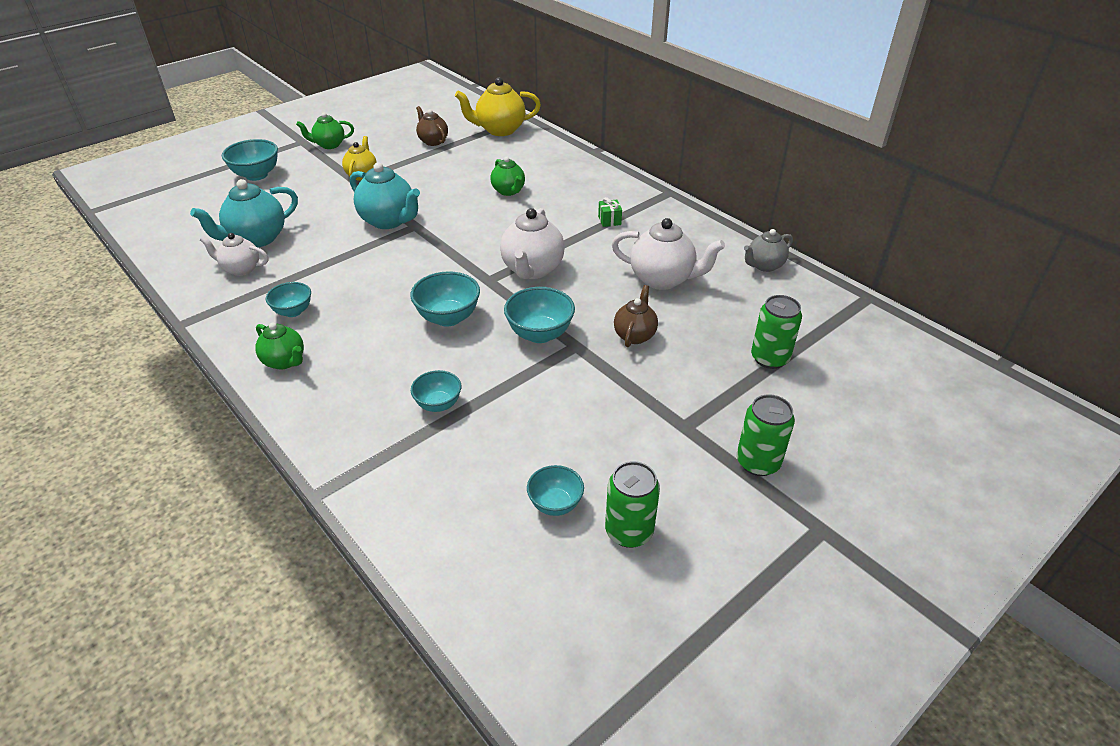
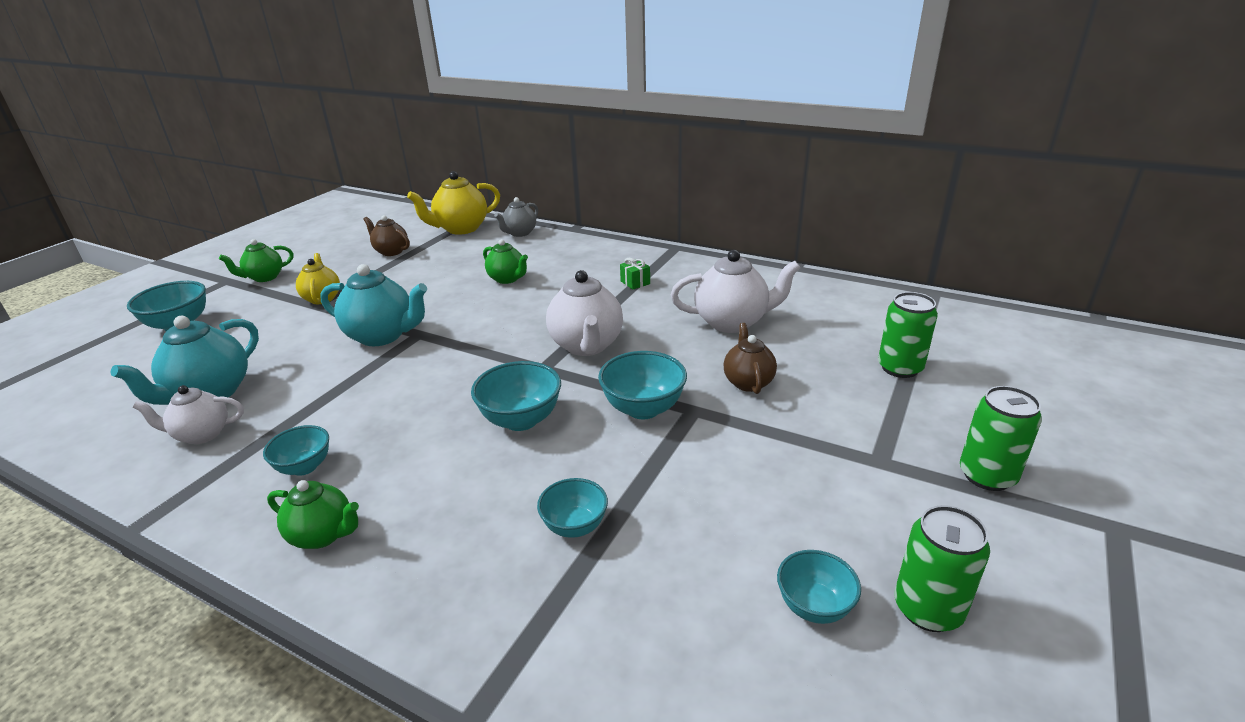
camera: 20 degrees left, 10 degrees down
grey teapot [744,229,793,272] -> grey teapot moved to [494,197,538,237]

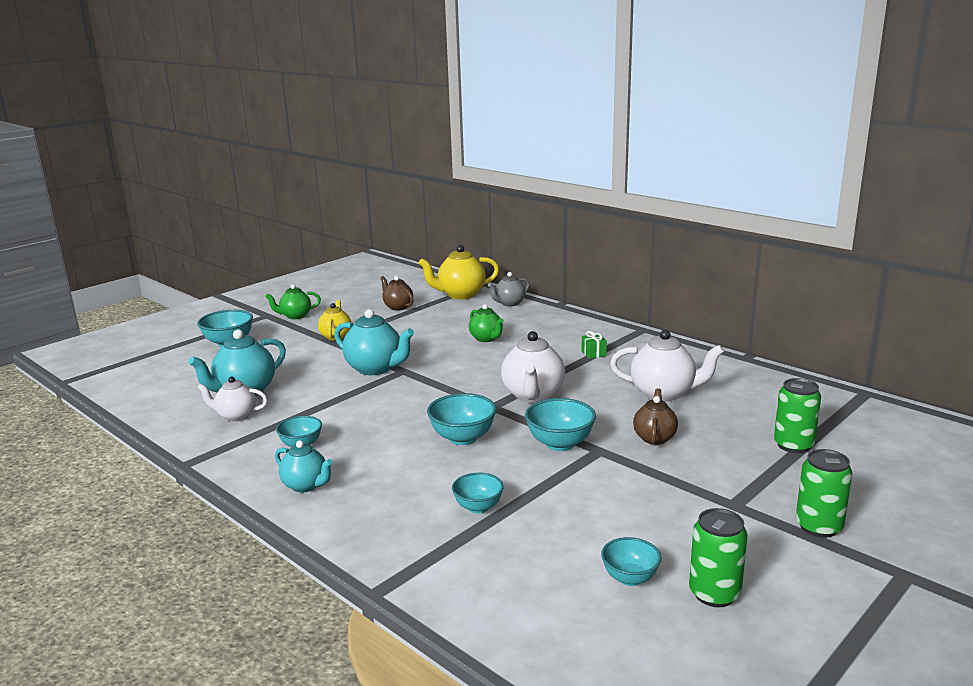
camera: 15 degrees right, 10 degrees down
green teapot [267,480,359,549] -> turquoise teapot [275,440,333,493]

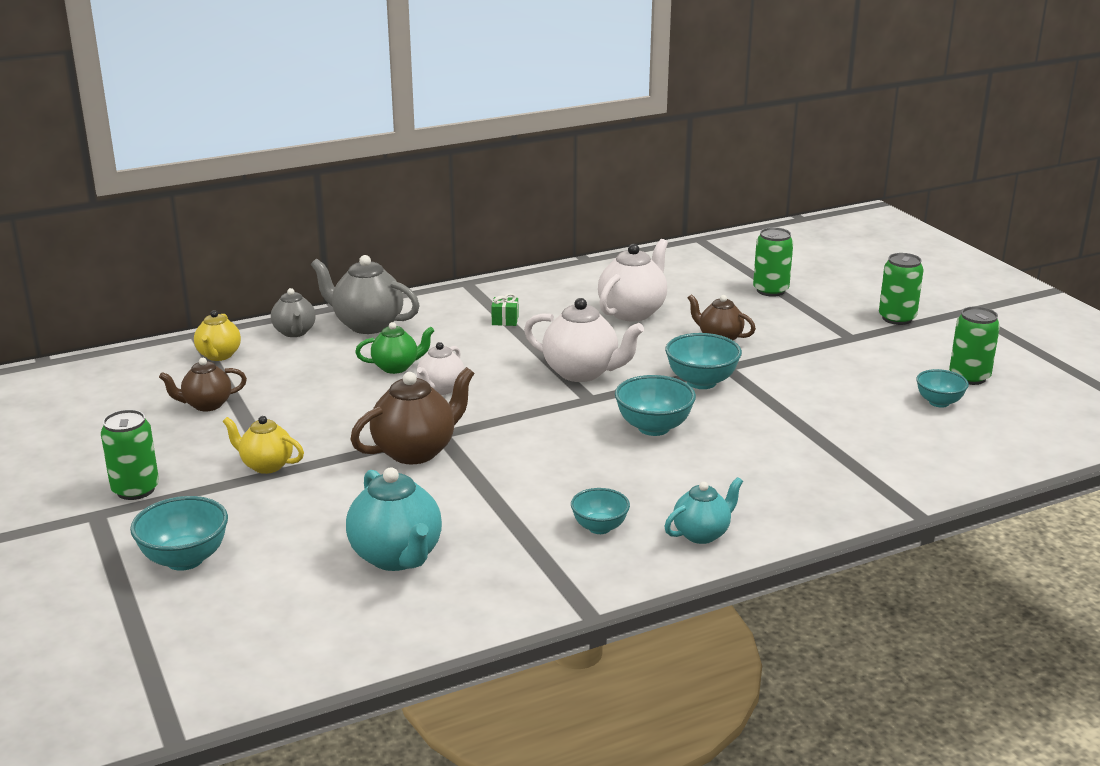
camera: 70 degrees left, 5 degrees up
white teapot [197,377,268,422] -> white teapot moved to [417,342,464,395]
green teapot [265,284,321,319] -> green can [101,409,159,500]
turquoise teapot [334,309,414,375] -> brown teapot [350,367,474,464]
yellow teapot [419,245,499,299] -> yellow teapot [194,310,241,361], size x0.62
turquoise bowl [452,473,504,514] -> none
none -> grey teapot [311,255,420,334]

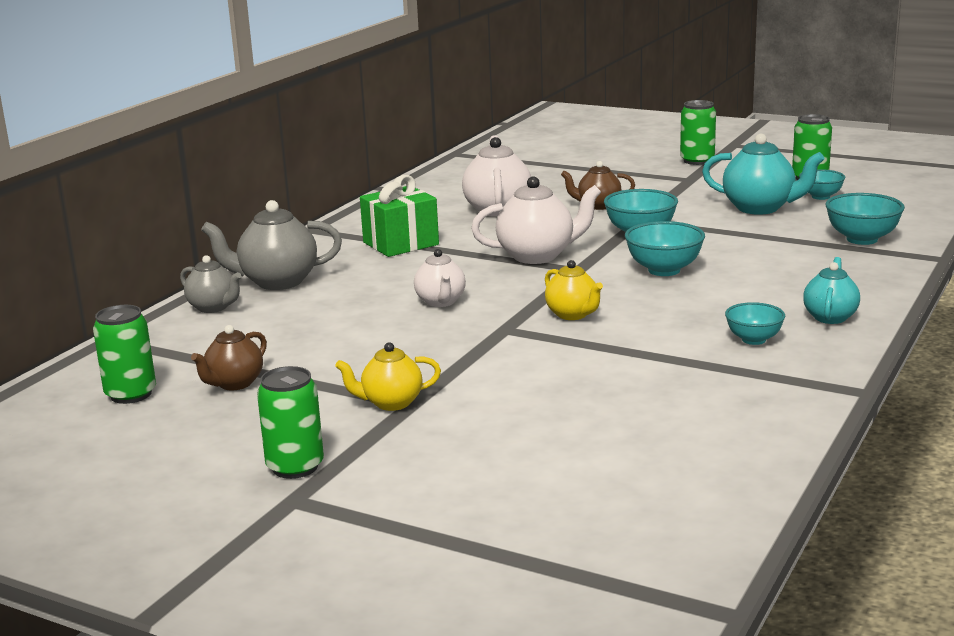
camera: 35 degrees left, 5 degrees down
turquoise bowl [130,496,228,571] -> turquoise bowl moved to [825,193,905,245]
yellow teapot [194,310,241,361] -> yellow teapot moved to [545,260,603,320]
turquoise teapot [346,467,442,571] -> turquoise teapot moved to [702,134,825,215]
brown teapot [350,367,474,464] -> none
green teapot [355,322,434,374] -> none
green gift [491,293,519,326] -> green gift [360,175,439,257], size x2.23
green can [753,227,793,297] -> green can moved to [93,305,156,404]

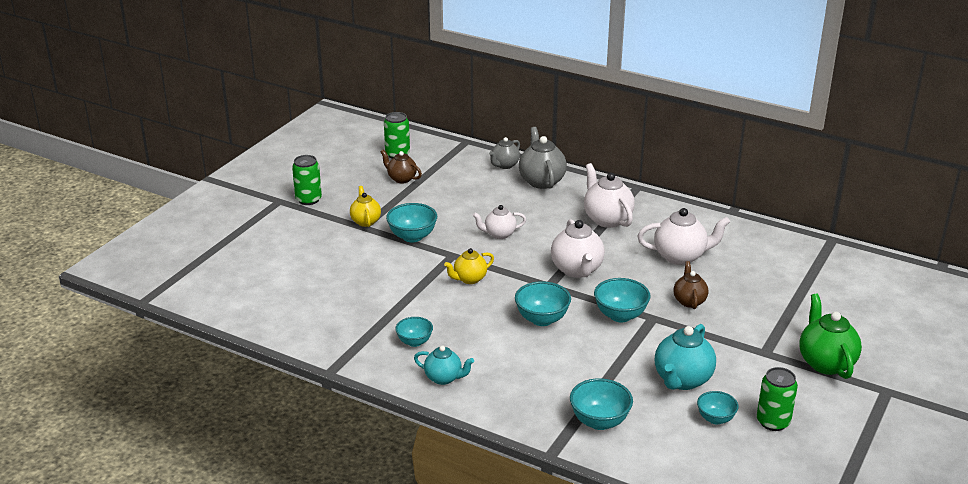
camera: 90 degrees right, 10 degrees up
green gift [360,175,439,257] -> white teapot [584,163,635,228]
green can [680,100,716,165] -> green teapot [799,294,862,379]
none -> turquoise bowl [386,203,437,242]

